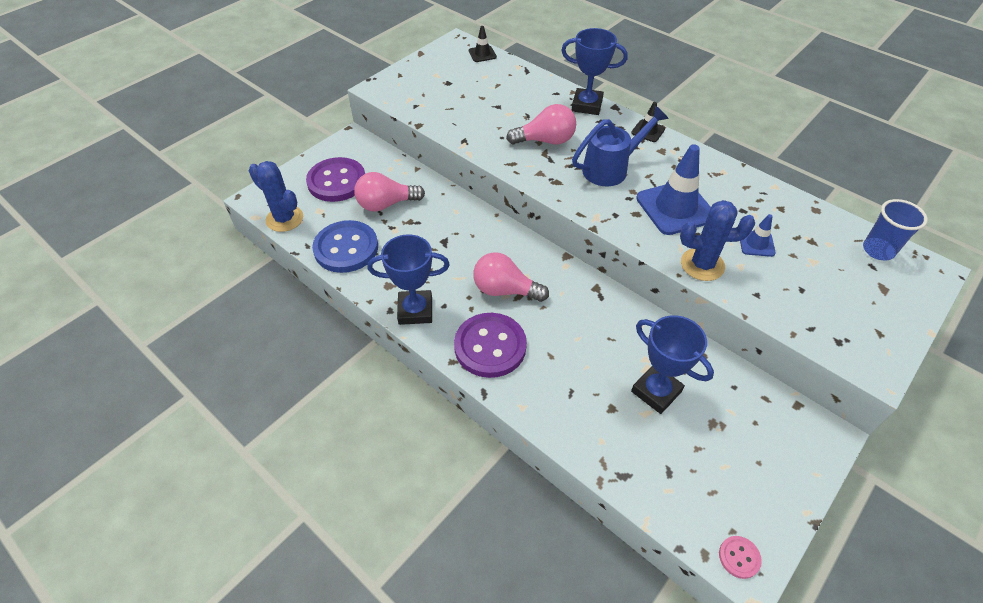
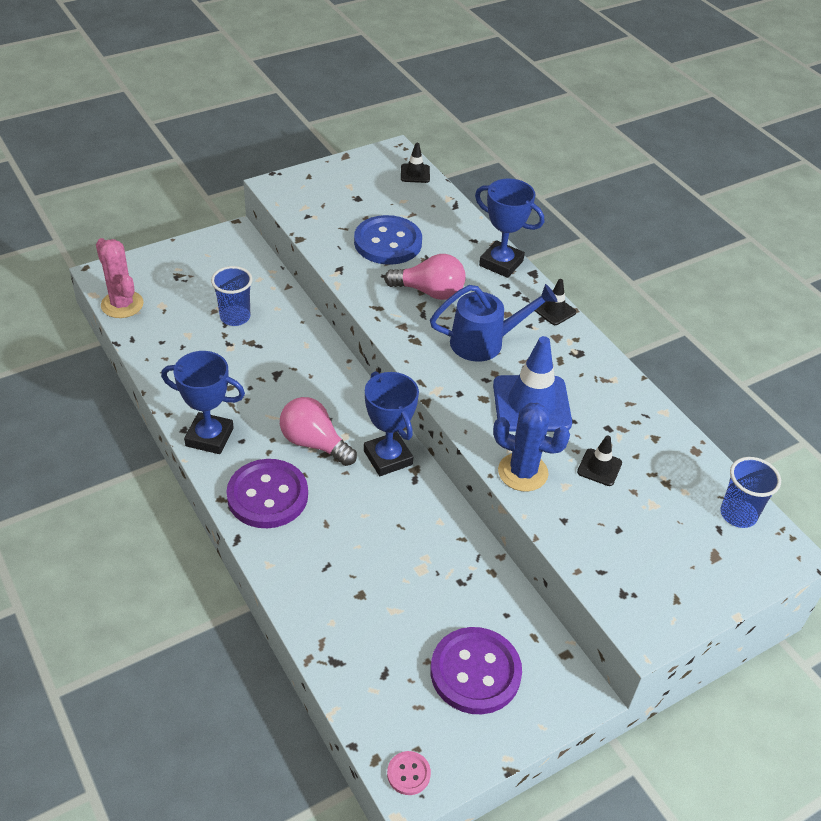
camera: 15 degrees right, 5 degrees down
blue cactus [249,161,303,232] -> pink cactus [96,238,144,318]
purple button [306,157,365,202] -> purple button moved to [431,627,522,714]
blue button [312,220,378,273] -> blue button moved to [354,215,422,265]
pink light bulb [354,172,425,212] -> blue cup [211,266,253,326]
blue trophy [631,315,714,414] -> blue trophy moved to [364,371,419,476]
blue traffic cone [740,214,776,257] -> black traffic cone [577,436,622,486]

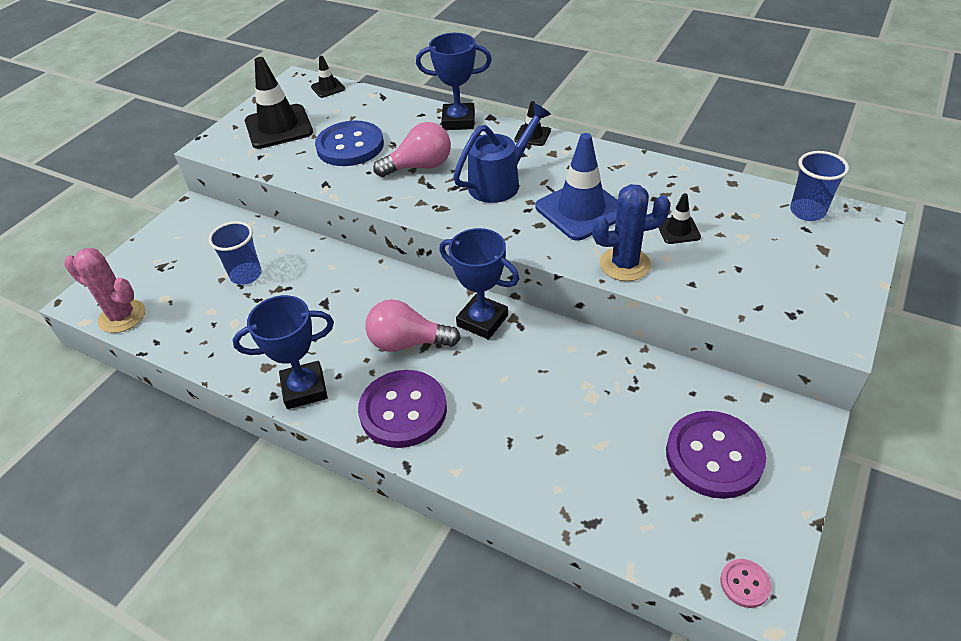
camera: 25 degrees left, 0 degrees up
none -> black traffic cone [245,57,313,149]

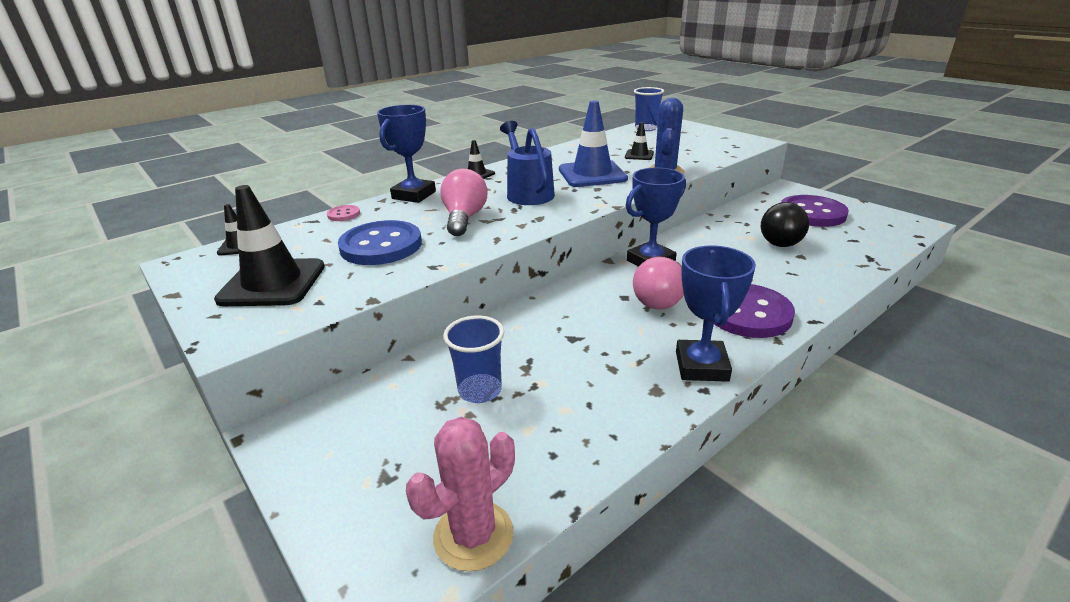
camera: 70 degrees left, 15 degrees down
pink button [720,559,771,608] -> pink button moved to [327,205,360,221]
none -> black light bulb [761,202,809,247]

